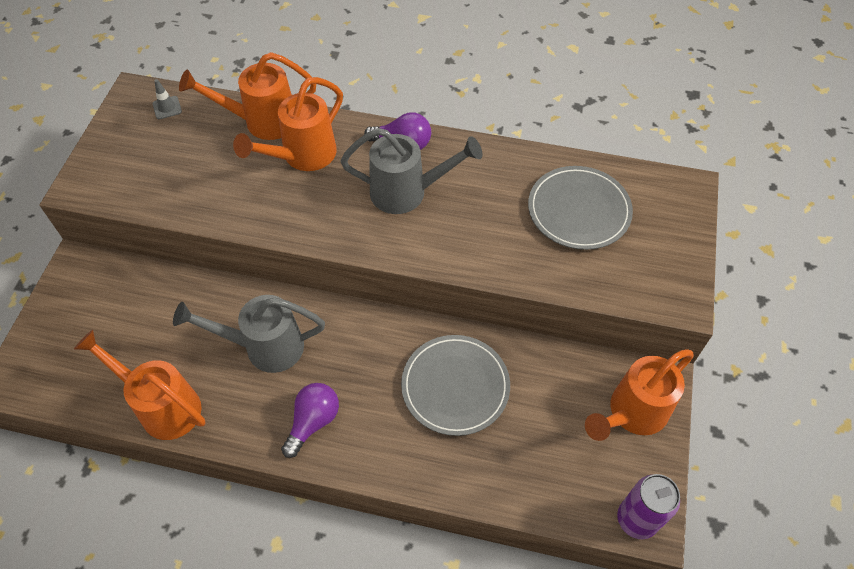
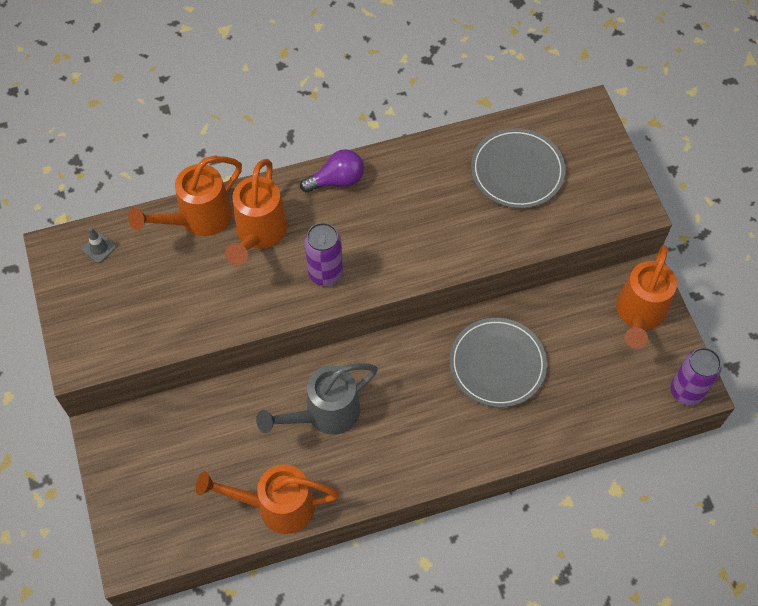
camera: 30 degrees left, 5 degrees up
purple light bulb [281,383,339,458] -> none
grey watering can [340,128,483,214] -> none
none -> purple can [305,223,343,286]

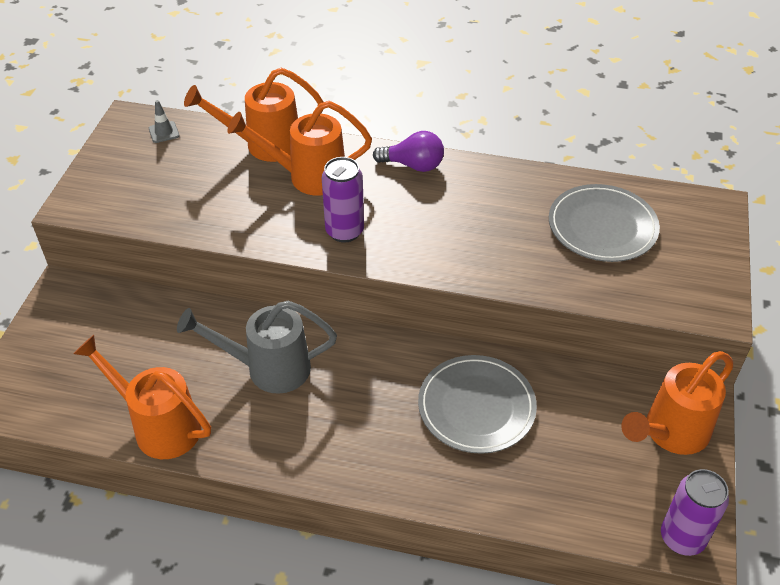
camera: 30 degrees right, 15 degrees down
orange watering can [225,159,288,265] -> orange watering can turned 45 degrees clockwise [227,101,372,196]

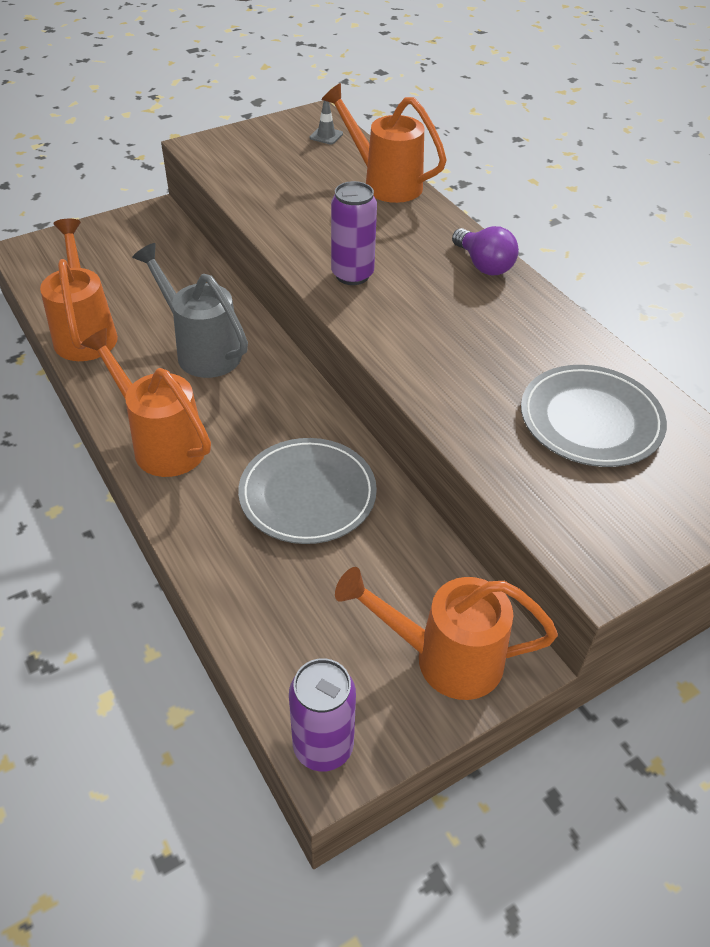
camera: 45 degrees right, 0 degrees up
orange watering can [227,101,372,196] -> orange watering can moved to [81,328,211,477]

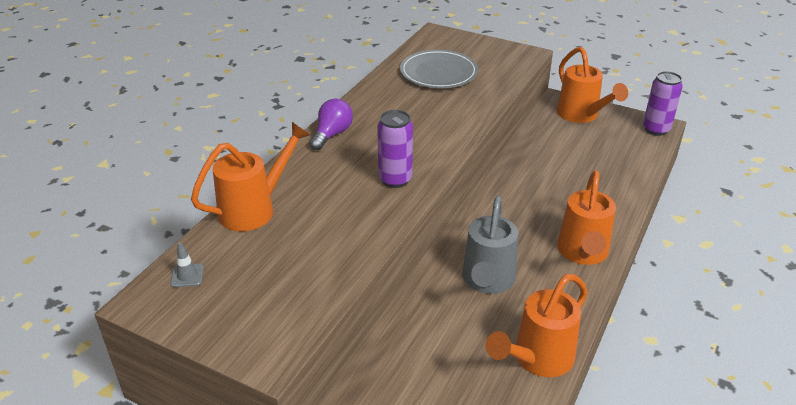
camera: 120 degrees left, 10 degrees down
grey plate [238,438,377,544] -> none
orange watering can [322,83,447,203] -> orange watering can turned 135 degrees counterclockwise [191,122,310,231]

